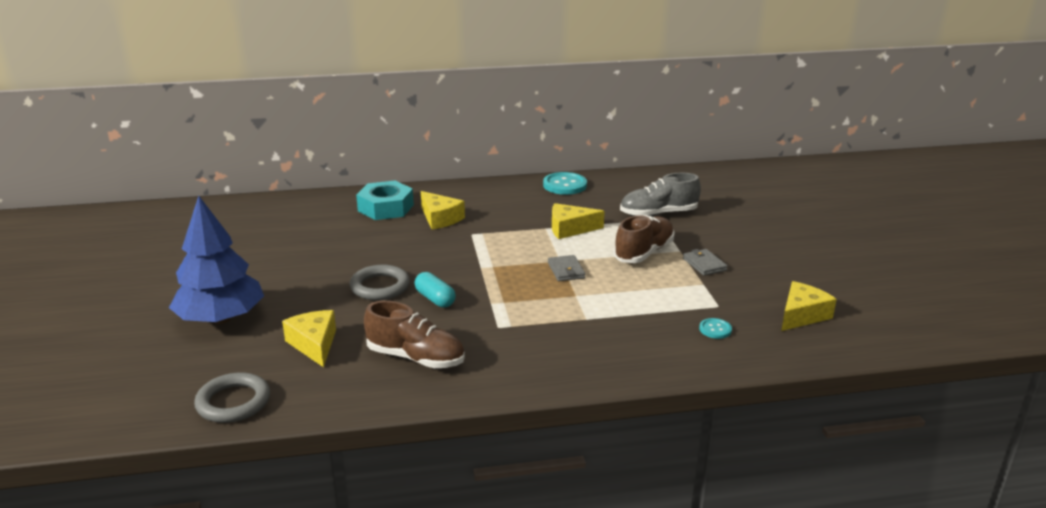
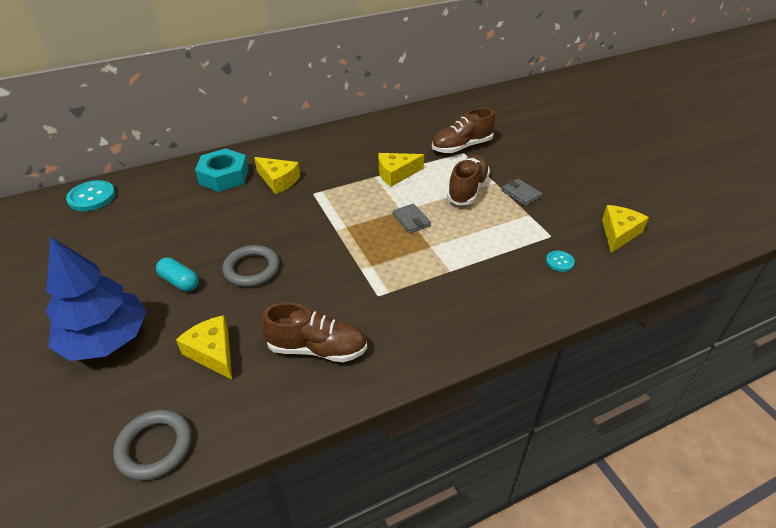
camera: 15 degrees left, 15 degrees up
turquoise capsule [414,272,456,308] -> turquoise capsule moved to [156,257,199,292]
turquoise button [543,172,587,195] -> turquoise button moved to [66,180,116,211]
grey shoe [620,173,701,216] -> brown shoe [432,108,495,153]

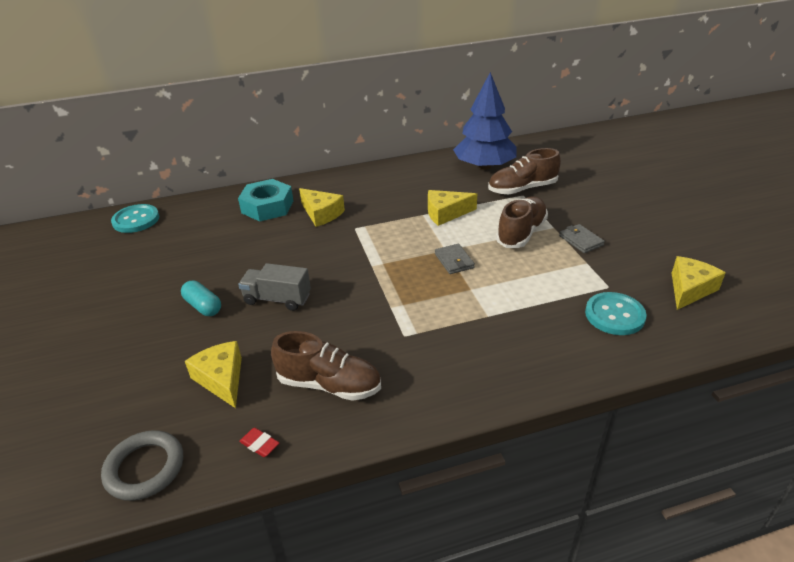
camera: 10 degrees right, 5 degrees down
blue tree [46,236,147,361] -> blue tree moved to [453,72,517,170]
grey ring [222,245,280,287] -> grey truck [238,263,311,311]
turquoise button [546,251,575,272] -> turquoise button [585,292,647,335], size x1.84
none -> red eraser [239,428,279,457]

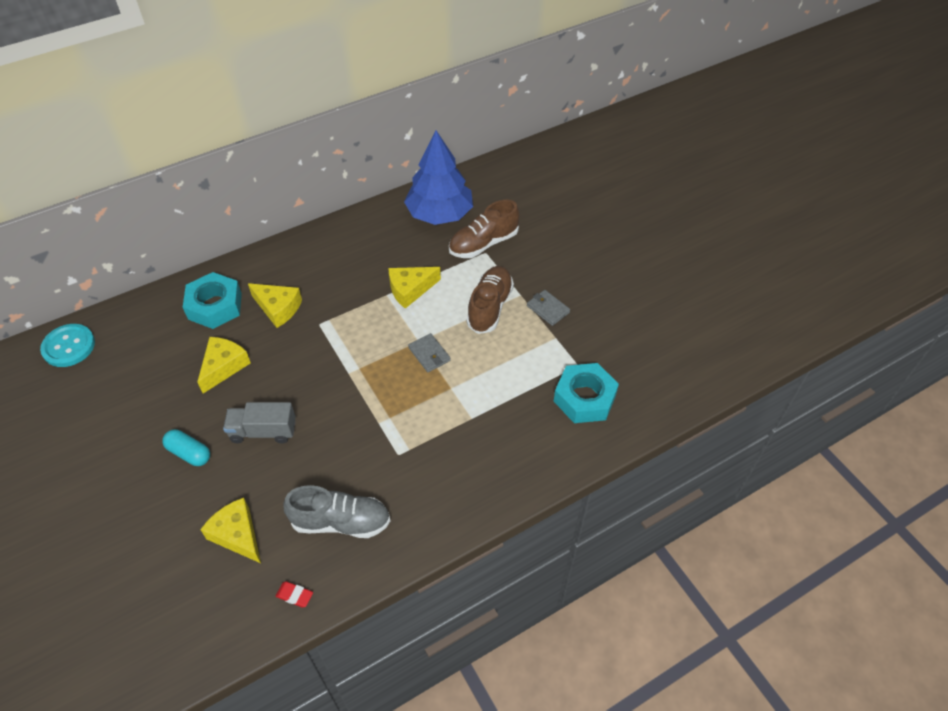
camera: 15 degrees left, 15 degrees up
grey ring [101,430,183,501] -> none
brown shoe [271,331,381,401] -> grey shoe [283,485,390,538]
turquoise button [585,292,647,335] -> turquoise nut [554,363,619,423]
yellow cheese [672,256,725,310] -> yellow cheese moved to [197,337,251,393]

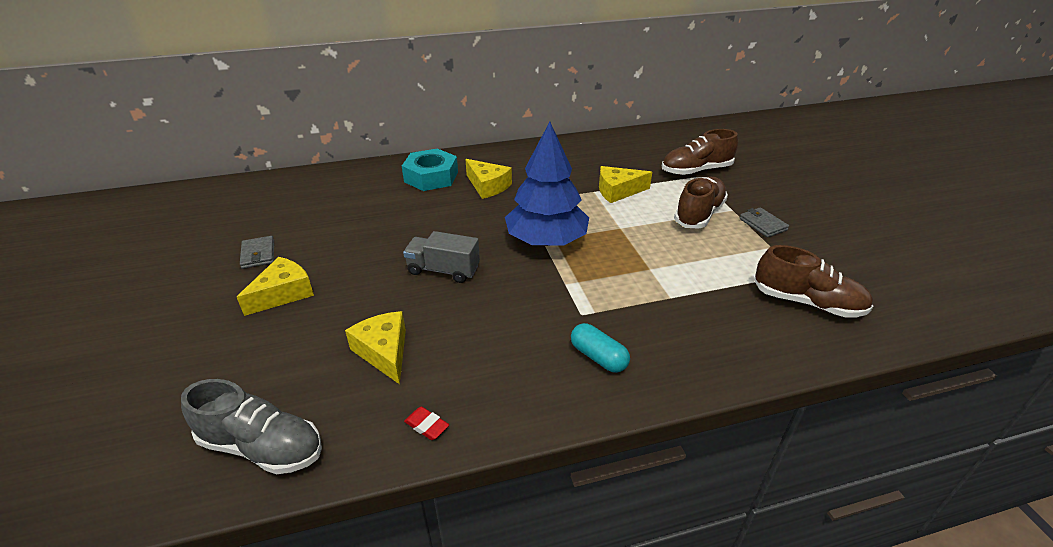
camera: 15 degrees right, 15 degrees down
turquoise button [40,324,95,367] -> none
turquoise capsule [162,429,210,466] -> turquoise capsule moved to [571,323,630,373]
yellow cheese [197,337,251,393] -> yellow cheese moved to [237,257,314,316]
grey shoe [283,485,390,538] -> grey shoe moved to [181,379,322,474]
blue tree [404,130,473,225] -> blue tree moved to [505,122,589,246]
grey wallet [408,333,450,372] -> grey wallet moved to [240,236,274,269]
turquoise nut [554,363,619,423] -> brown shoe [754,245,873,318]

